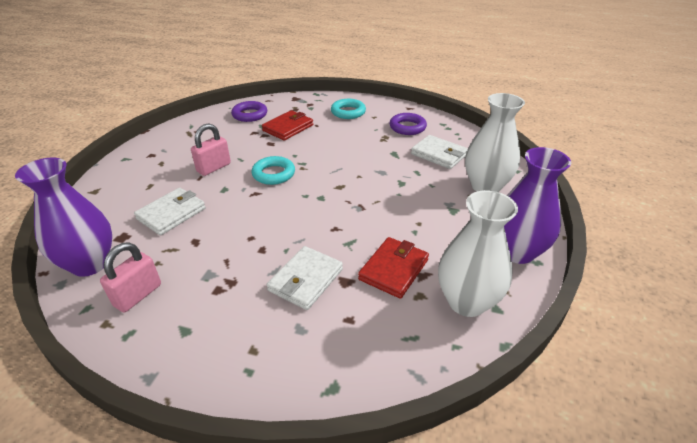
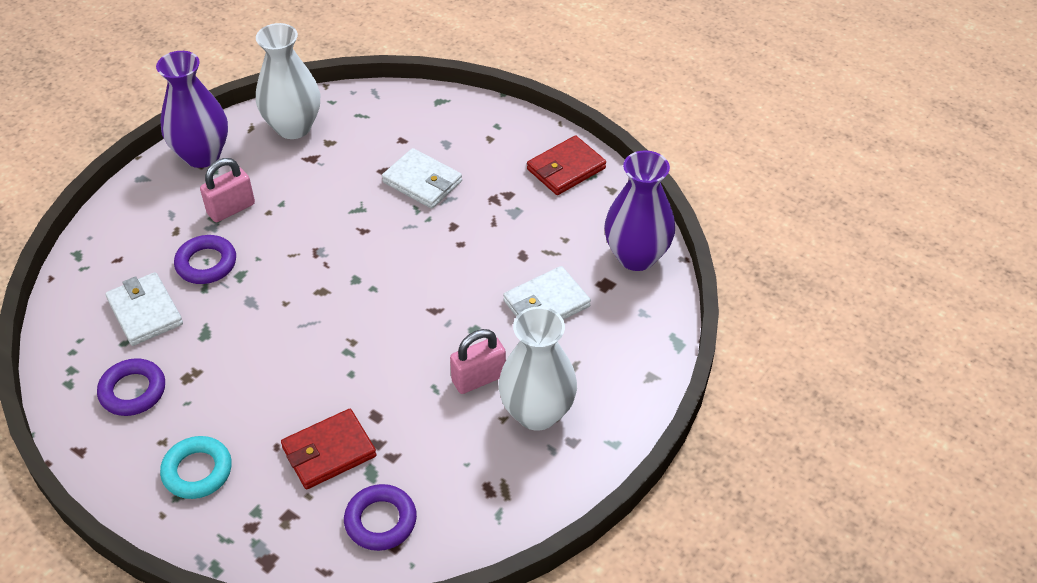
camera: 160 degrees left, 10 degrees up
pink padlock [100,242,161,312] -> pink padlock moved to [200,158,255,222]
turquoise ring [251,156,295,185] -> none
white wallet [267,246,343,310] -> white wallet turned 75 degrees clockwise [382,148,462,209]
red wallet [358,237,429,299] -> red wallet moved to [527,135,606,195]
white vase [465,93,525,192] -> white vase moved to [499,307,577,431]
none -> purple ring [174,235,236,284]

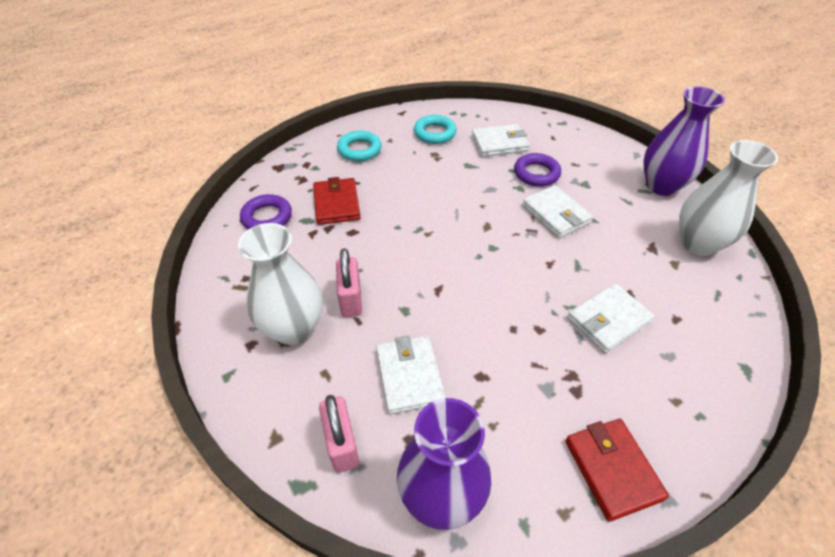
camera: 110 degrees right, 0 degrees up
purple ring [97,358,165,416] -> turquoise ring [414,115,457,144]
pink padlock [200,158,255,222] -> pink padlock moved to [319,395,360,473]
none -> white wallet [522,185,593,238]

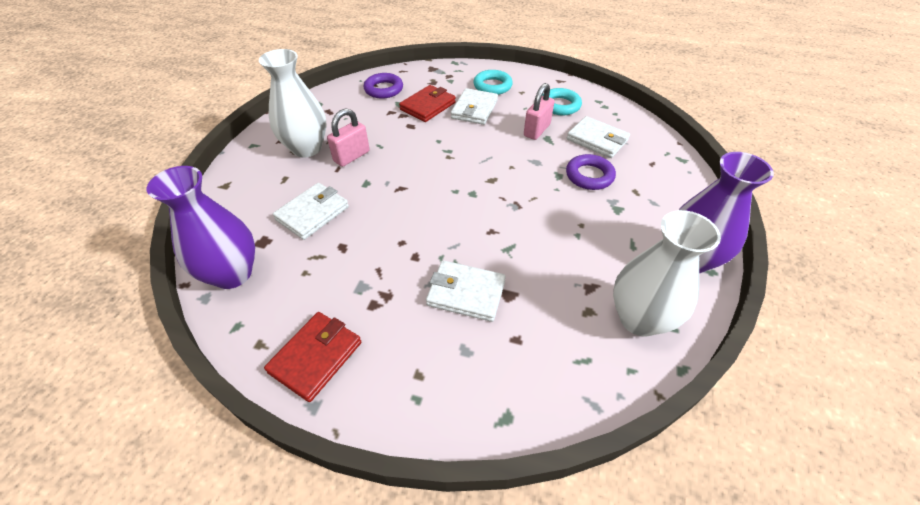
camera: 50 degrees right, 0 degrees up
pink padlock [319,395,360,473] -> pink padlock moved to [524,83,554,140]
white wallet [522,185,593,238] -> white wallet moved to [451,88,498,125]

